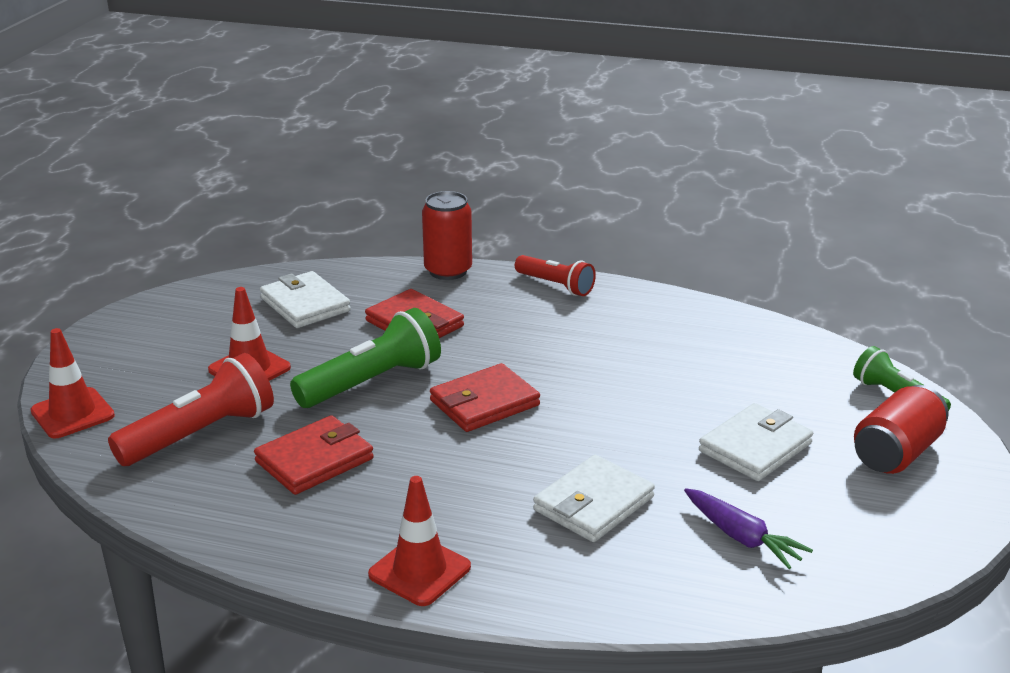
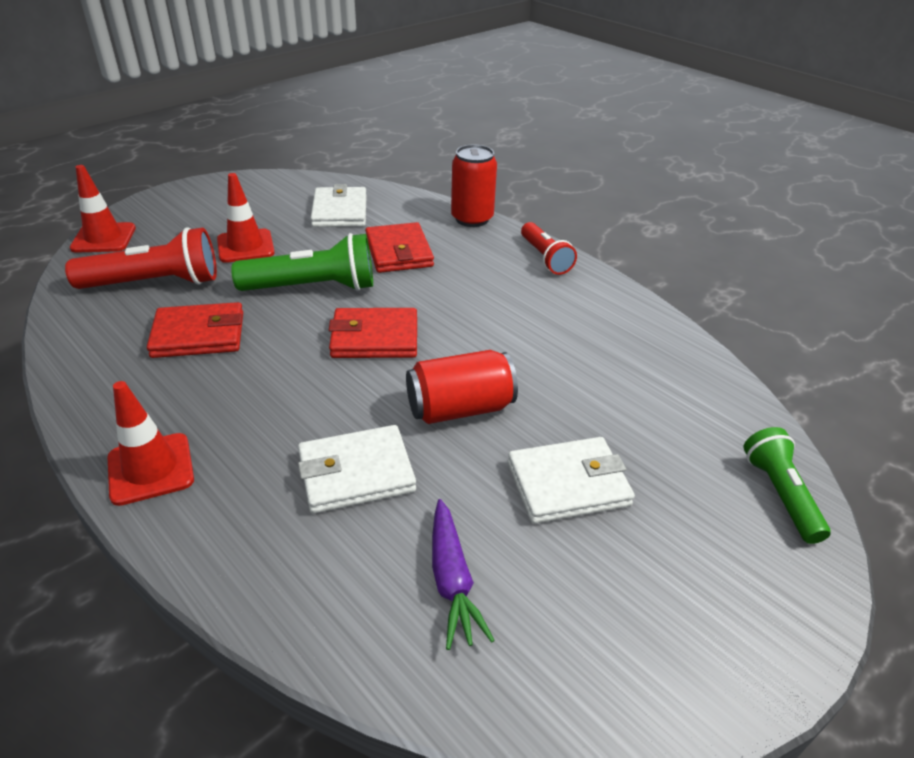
camera: 30 degrees right, 10 degrees up
red can [854,385,949,474] -> red can moved to [406,350,518,424]

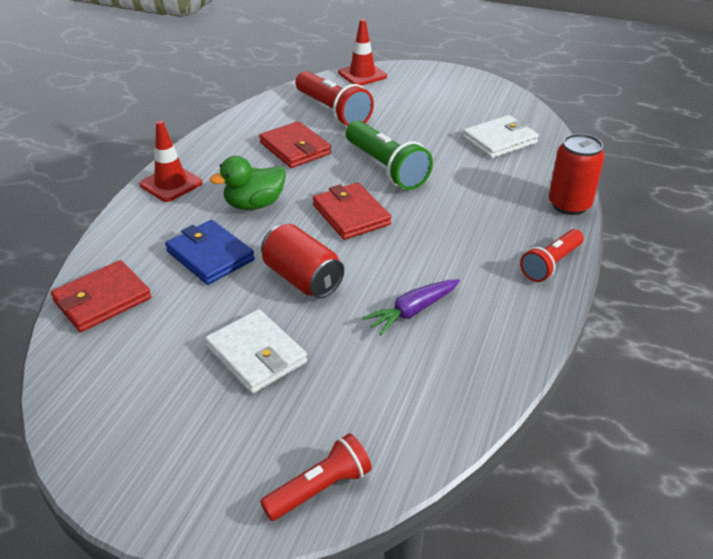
camera: 65 degrees right, 0 degrees up
red traffic cone [217,173,275,263] -> none
white wallet [298,425,416,514] -> blue wallet [165,220,255,285]
red wallet [365,222,434,273] -> red wallet moved to [51,260,151,332]
purple carrot [432,499,495,650] -> purple carrot moved to [362,279,460,335]
green flashlight [744,427,831,544] -> red flashlight [260,433,372,521]
none -> green duck [210,156,286,210]

